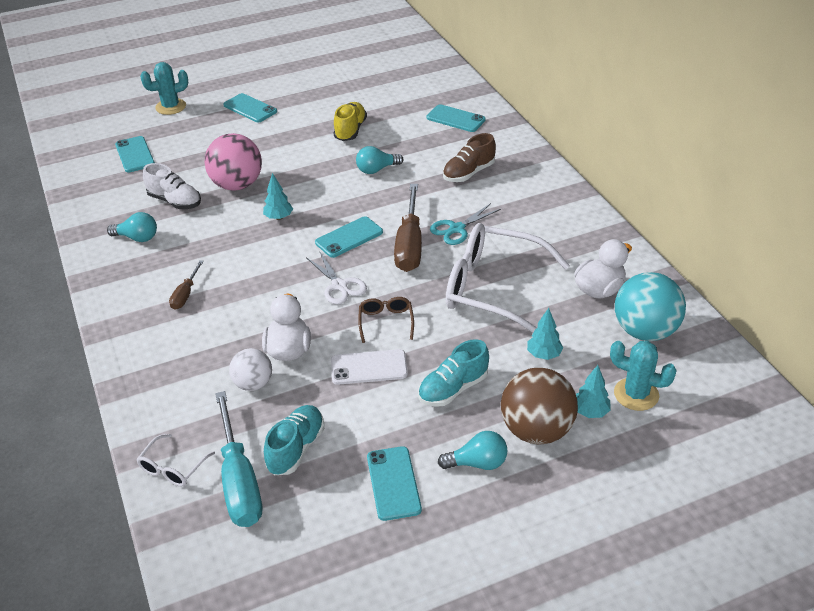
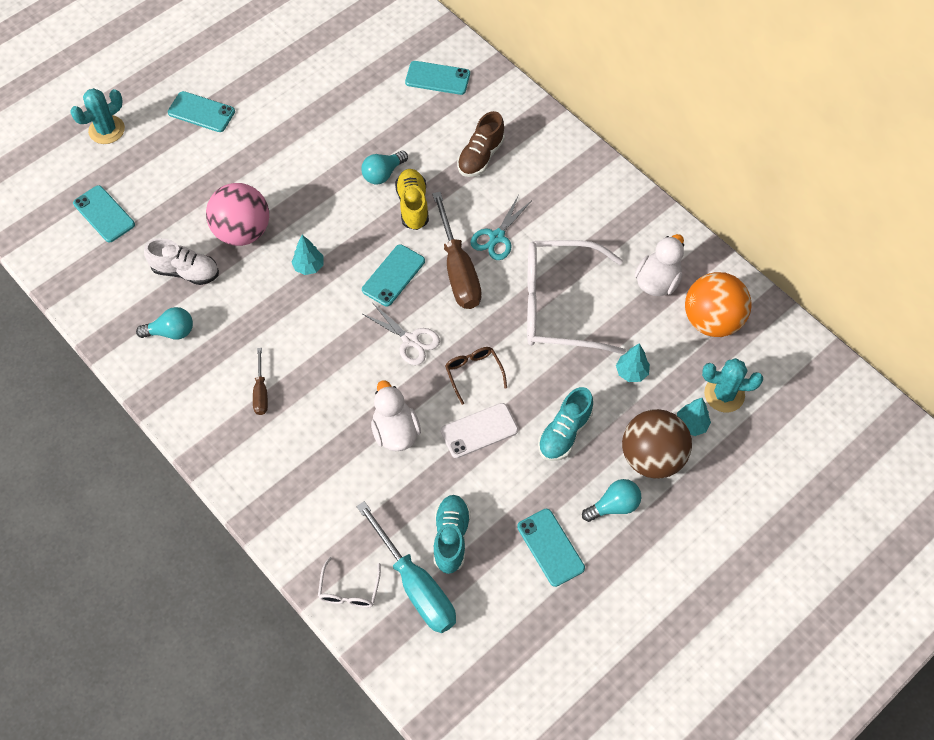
camera: 20 degrees left, 20 degrees up
white ball [229,348,272,391] -> none
yellow shoe [334,102,367,141] -> yellow shoe moved to [395,169,429,230]
turquoise ball [615,272,686,341] -> orange ball [685,272,752,337]

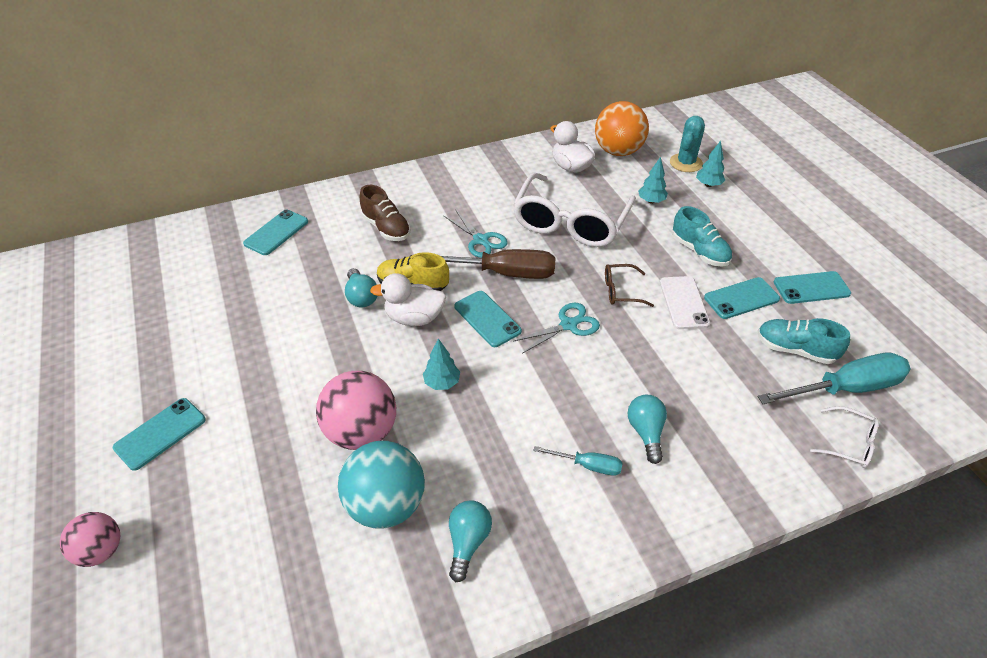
camera: 70 degrees left, 15 degrees down
turquoise cactus [70,88,125,144] -> pink ball [60,512,120,567]
turquoise phone [73,185,135,242] -> turquoise phone moved to [704,277,780,319]
white shoe [144,238,219,285] -> turquoise ball [338,441,425,529]
brown screwdriver [253,348,268,415] -> turquoise screwdriver [533,446,623,476]
white scissors [363,302,440,365] -> turquoise scissors [513,303,600,354]
white duck [371,380,421,451] -> white duck moved to [370,273,446,326]
turquoise light bulb [582,479,641,522] -> turquoise light bulb moved to [627,395,667,464]
brown ball [622,409,692,479] -> none

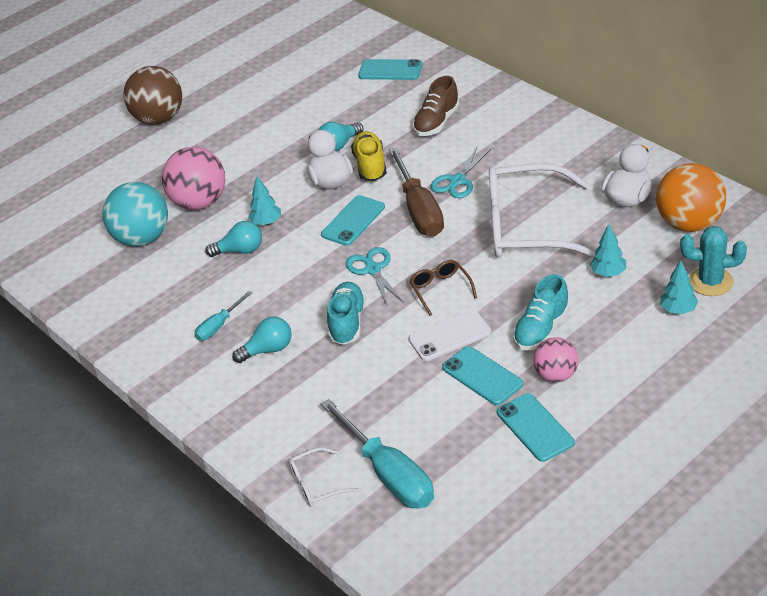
camera: 75 degrees right, 5 degrees down
pink ball [60,512,120,567] -> pink ball moved to [533,337,579,382]
turquoise phone [113,398,206,471] -> brown ball [123,66,182,125]
turquoise light bulb [449,500,492,582] -> turquoise light bulb moved to [205,221,262,257]
turquoise scissors [513,303,600,354] -> turquoise scissors turned 150 degrees counterclockwise [346,247,404,307]
turquoise screwdriver [533,446,623,476] -> turquoise screwdriver turned 45 degrees clockwise [195,291,252,341]
turquoise shoe [757,318,850,364] -> turquoise shoe moved to [327,282,366,345]
white glasses [810,406,879,468] -> white glasses turned 60 degrees clockwise [289,447,359,507]

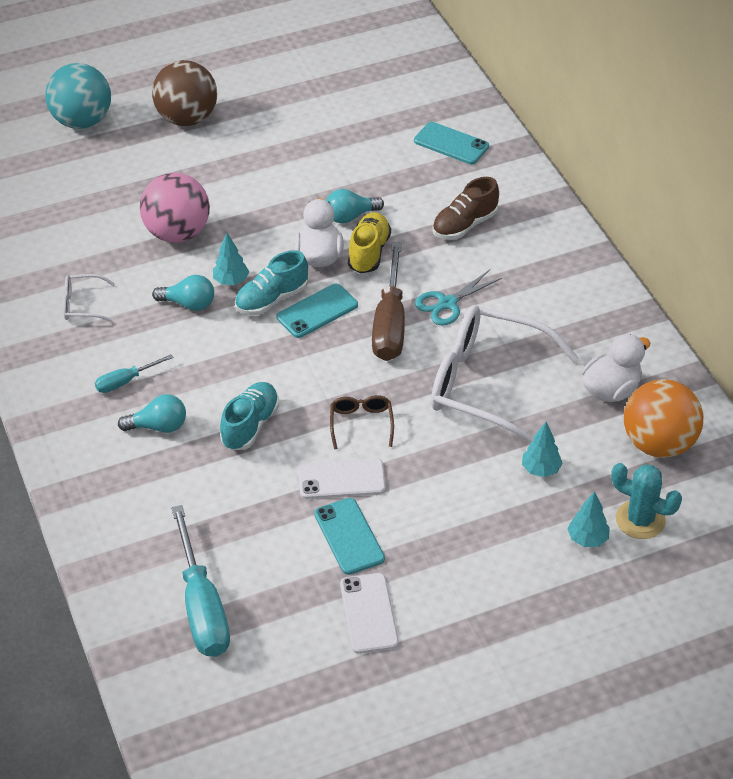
camera: 15 degrees right, 5 degrees up
turquoise ball [102,182,168,247] -> turquoise ball moved to [45,63,111,129]
white glasses [289,447,359,507] -> white glasses moved to [63,274,115,322]
turquoise scissors [346,247,404,307] -> none
turquoise phone [497,393,575,462] -> white phone [340,573,399,654]
turquoise shoe [513,274,570,350] -> turquoise shoe moved to [235,250,308,315]
pink ball [533,337,579,382] -> none

